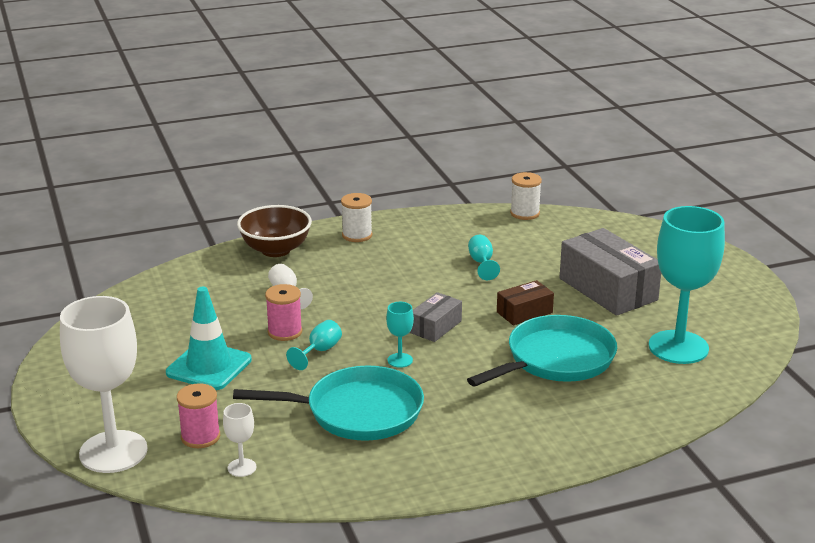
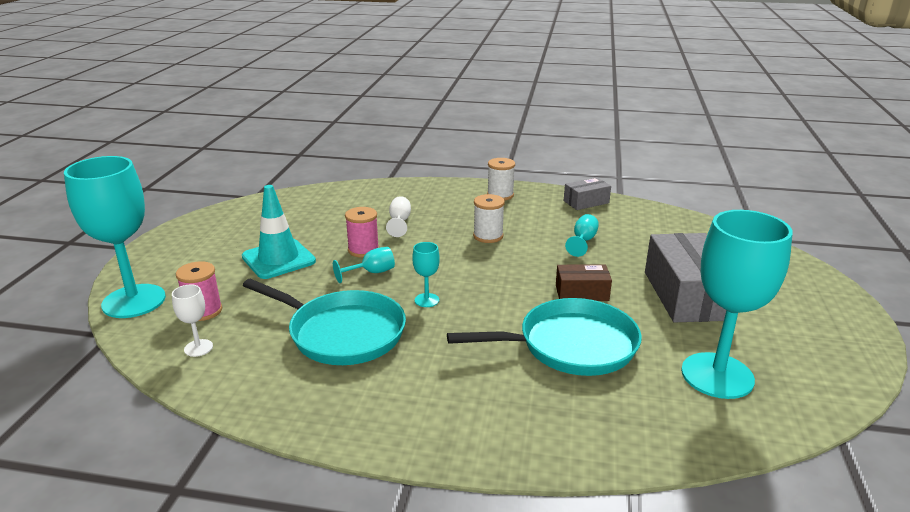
camera: 30 degrees right, 0 degrees up
white goblet [60,296,148,473] -> turquoise goblet [64,156,166,318]
brown bowl [237,205,312,257] -> none
grey box [410,292,462,342] -> grey box moved to [564,177,611,210]
white spool [510,172,542,220] -> white spool moved to [473,194,505,243]

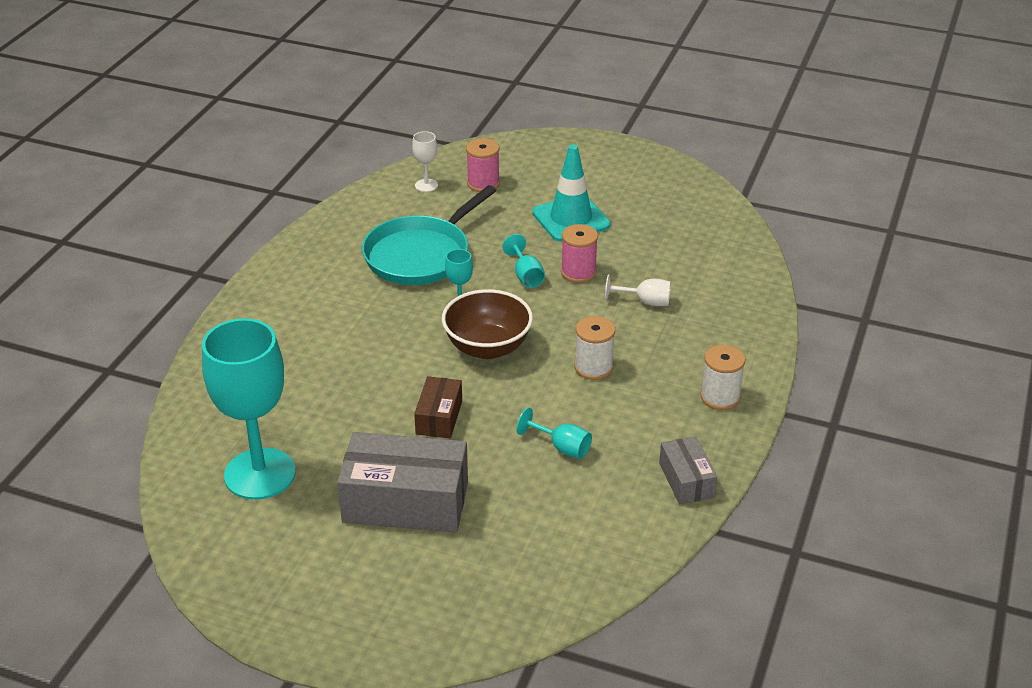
camera: 100 degrees right, 10 degrees up
turquoise goblet [64,156,166,318] -> none
turquoise pan [447,298,642,376] -> none
none -> brown bowl [442,289,533,359]

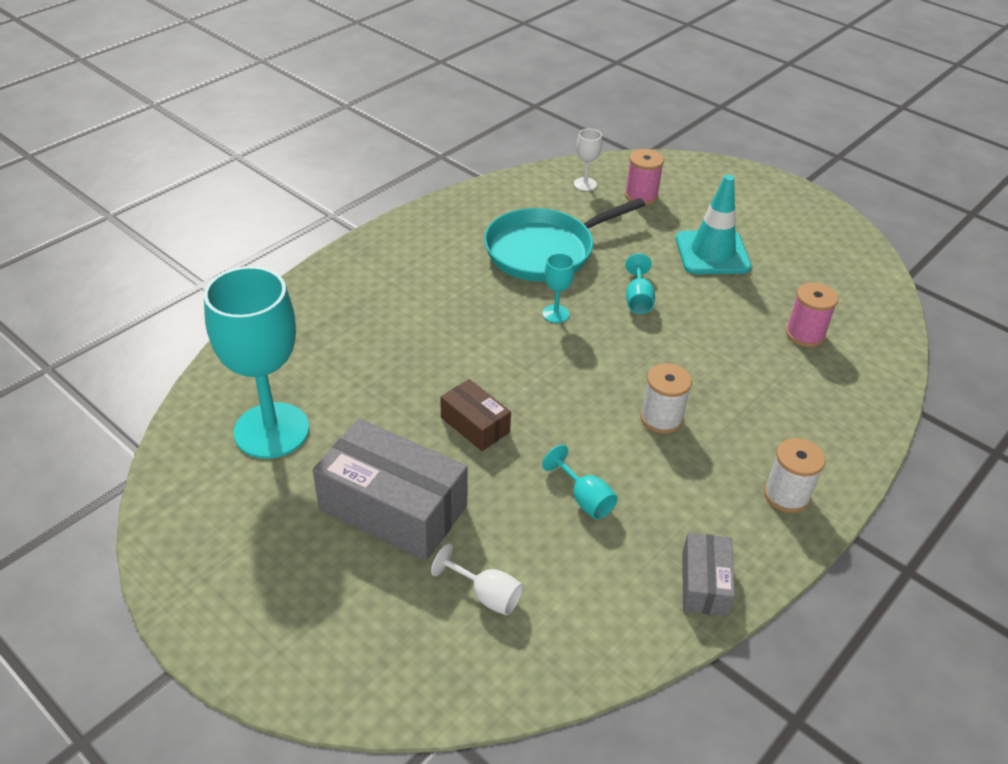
camera: 20 degrees right, 5 degrees up
brown box [414,376,462,439] -> brown box turned 75 degrees counterclockwise [440,379,511,451]
brown bowl [442,289,533,359] -> none
pink spool [561,224,598,283] -> pink spool moved to [786,282,838,347]
white goblet [605,275,671,306] -> white goblet moved to [431,543,523,616]

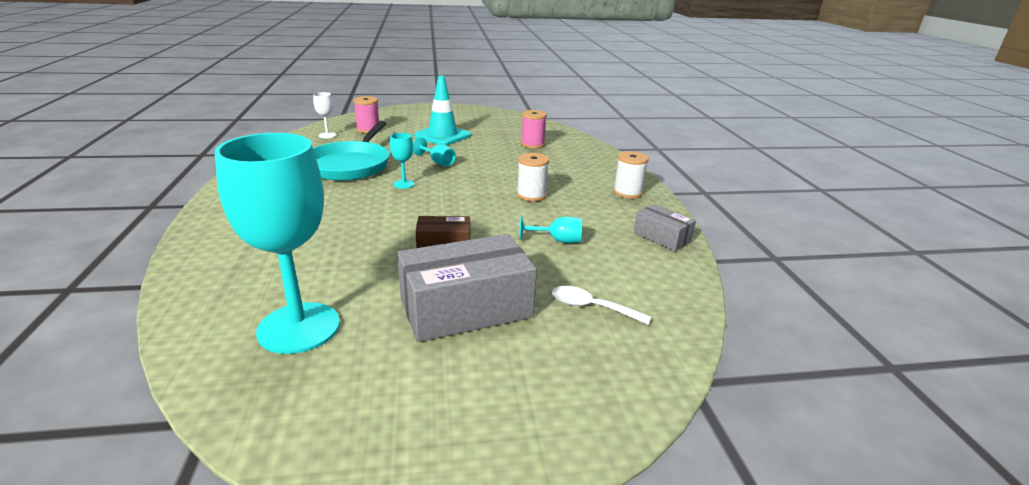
camera: 50 degrees left, 15 degrees down
white goblet [431,543,523,616] -> white spoon [552,286,651,325]

